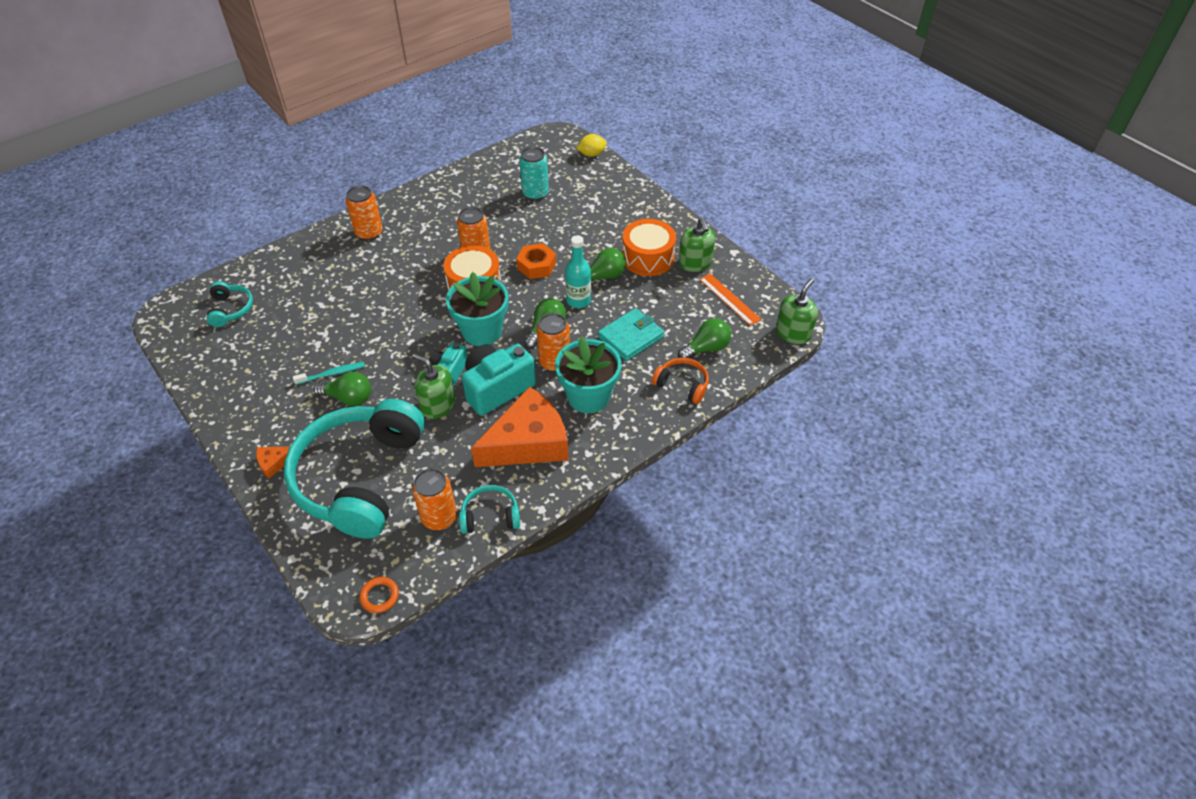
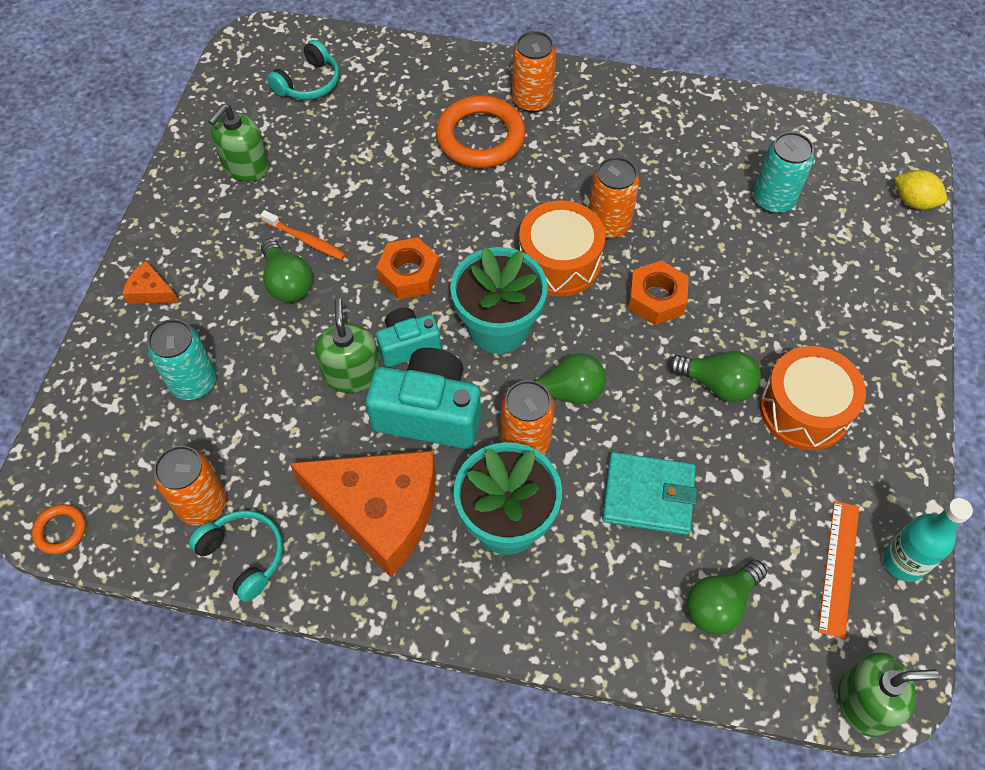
camera: 50 degrees right, 10 degrees up
turquoise headphones [284,399,425,539] -> turquoise can [147,319,216,400]
turquoise toothbrush [293,362,365,385] -> orange toothbrush [260,210,346,260]
turquoise bottle [565,235,591,308] -> turquoise bottle moved to [883,498,973,582]
orange headphones [652,358,709,404] -> none
green light bulb [678,318,731,358] -> green light bulb turned 120 degrees clockwise [686,560,767,635]
green soap dispenser [679,218,715,272] -> green soap dispenser moved to [208,104,269,182]
none -> orange nut [376,237,440,300]
none -> orange ring [436,95,526,168]

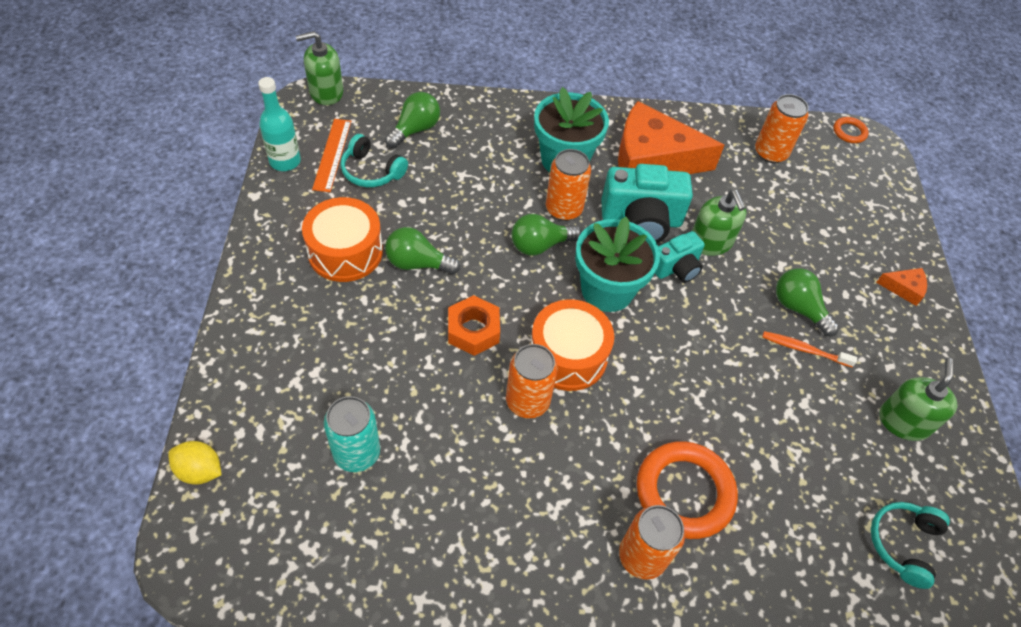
camera: 165 degrees right, 5 degrees down
turquoise can [147,319,216,400] -> none
turquoise headphones [189,510,283,602] -> turquoise headphones moved to [341,134,408,187]
orange nut [376,237,440,300] -> none
turquoise wallet [602,452,697,535] -> none

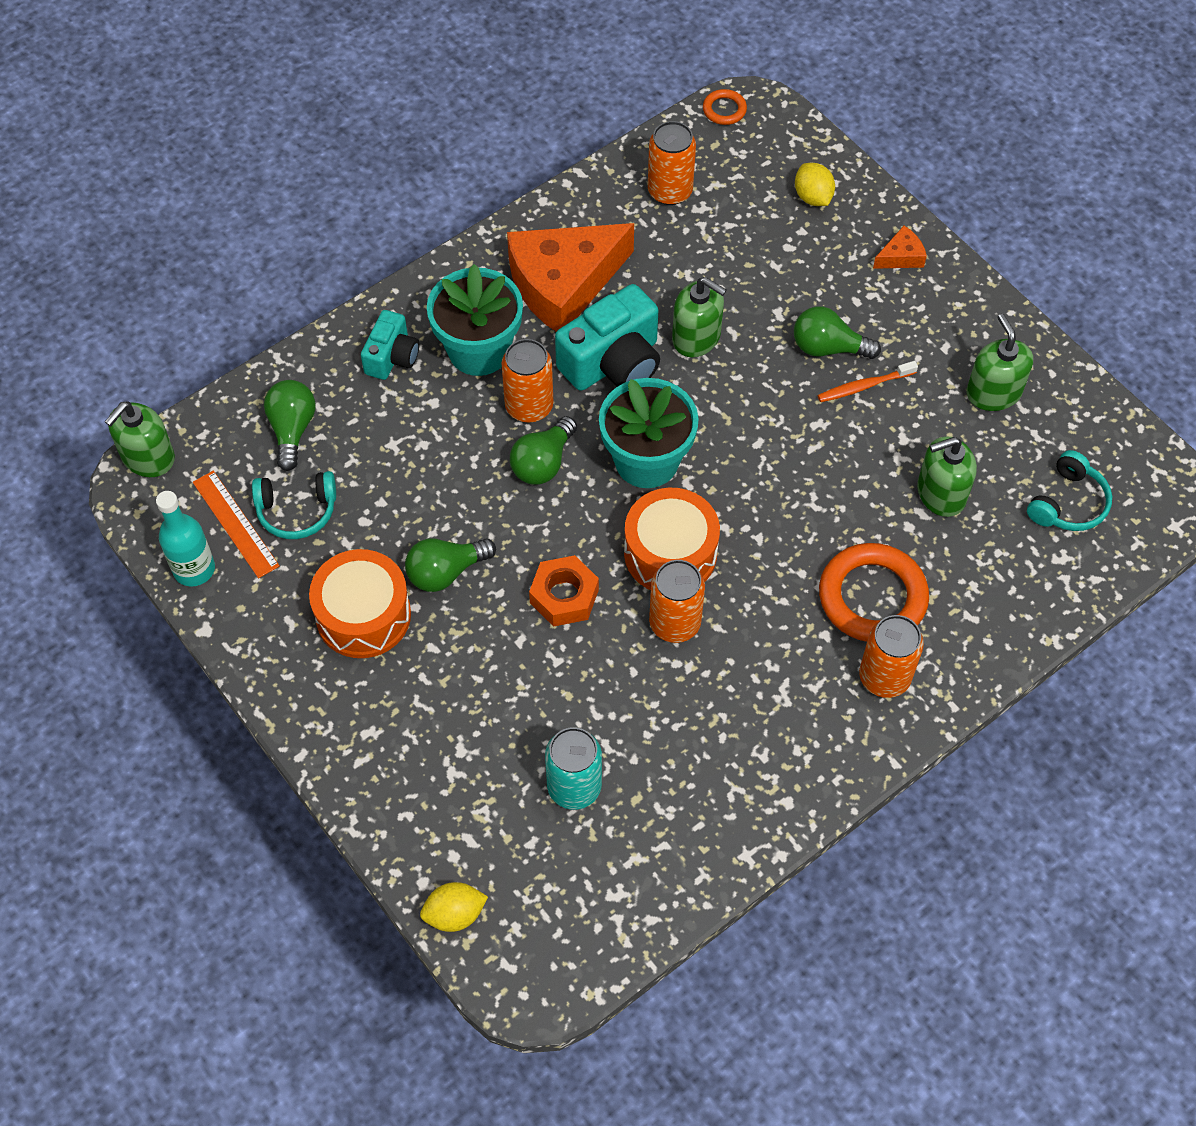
camera: 35 degrees left, 5 degrees up
turquoise camera [655,231,705,283] -> turquoise camera moved to [361,310,419,380]
turquoise headphones [871,502,950,589] -> turquoise headphones turned 135 degrees counterclockwise [1027,450,1112,531]
none -> yellow lemon [795,163,835,206]
none -> green soap dispenser [917,436,977,517]

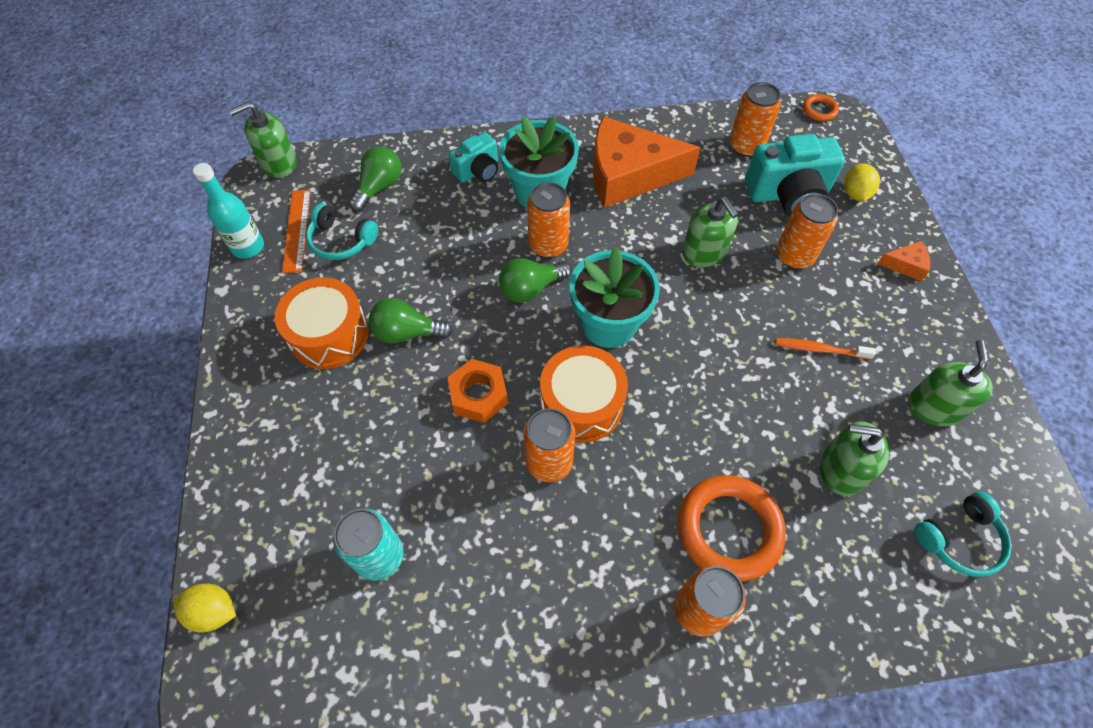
camera: 30 degrees right, 0 degrees up
turquoise camera [555,284,660,391] -> turquoise camera moved to [745,134,845,216]
green light bulb [794,306,881,359] -> none
none -> orange can [776,194,838,269]

